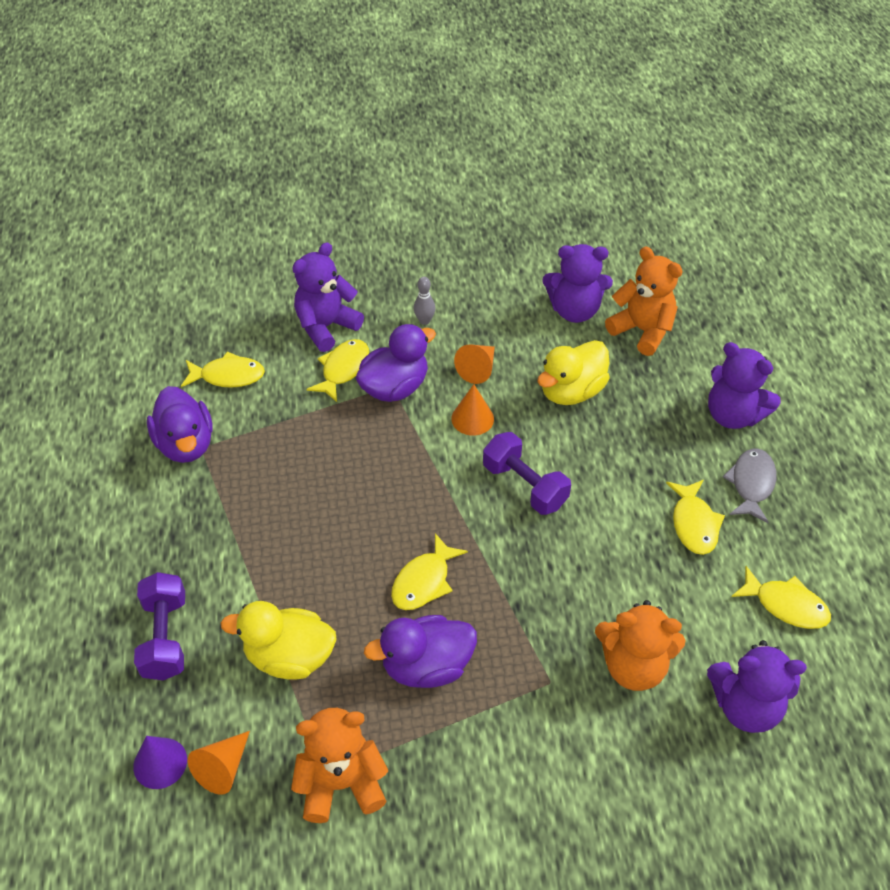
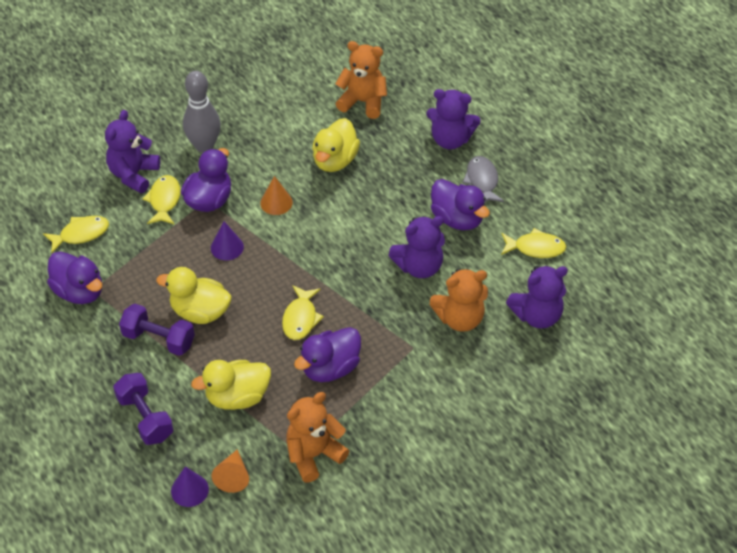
camera: 25 degrees left, 0 degrees up
grey bowling pin [414,277,435,325] -> grey bowling pin [183,71,221,153], size x2.17
orange cone [454,344,495,384] -> none
purple dumbbell [483,432,571,515] -> purple dumbbell moved to [119,304,195,356]
purple teddy bear [542,244,613,323] -> purple teddy bear moved to [388,216,445,278]
yellow fish [666,480,725,555] -> purple duck [431,179,490,230]
none -> yellow duck [156,267,232,324]
none -> purple cone [211,221,244,260]

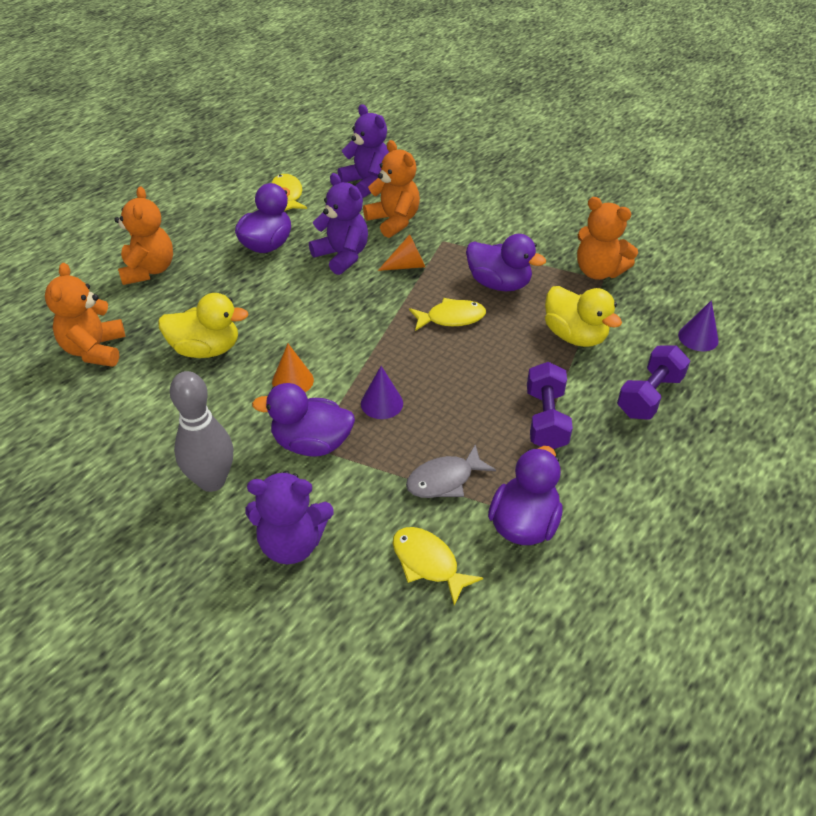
camera: 110 degrees left, 5 degrees down
yellow fish [142,175,180,225] -> none
yellow duck [156,267,232,324] -> none
orange cone [212,449,249,493] -> orange cone moved to [378,234,425,271]
purple teddy bear [426,89,481,150] -> orange teddy bear [114,186,173,285]
grey fish [462,156,504,202] -> grey fish moved to [406,444,496,498]

